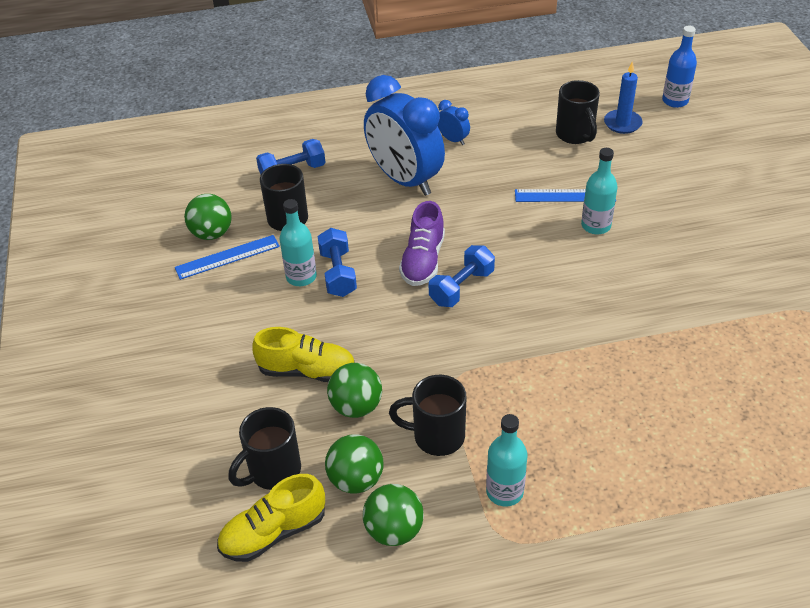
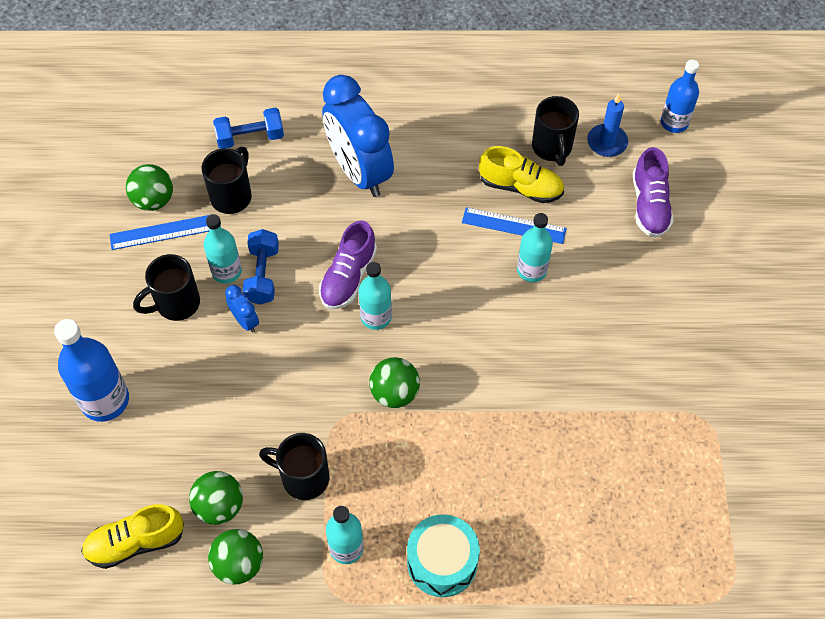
camera: 10 degrees right, 15 degrees up
black mug [229,407,301,490] -> black mug moved to [133,254,200,321]
yellow shoe [252,327,355,382] -> yellow shoe moved to [479,146,564,203]
green ball [327,363,382,418] -> green ball moved to [369,357,420,408]
blue dumbbell [429,245,495,307] -> turquoise bottle [359,262,392,330]
blue clock [437,100,470,145] -> blue clock moved to [225,285,259,333]
none -> blue bottle [54,319,129,422]
none -> turquoise drum [407,514,480,597]
none -> purple shoe [633,147,674,238]

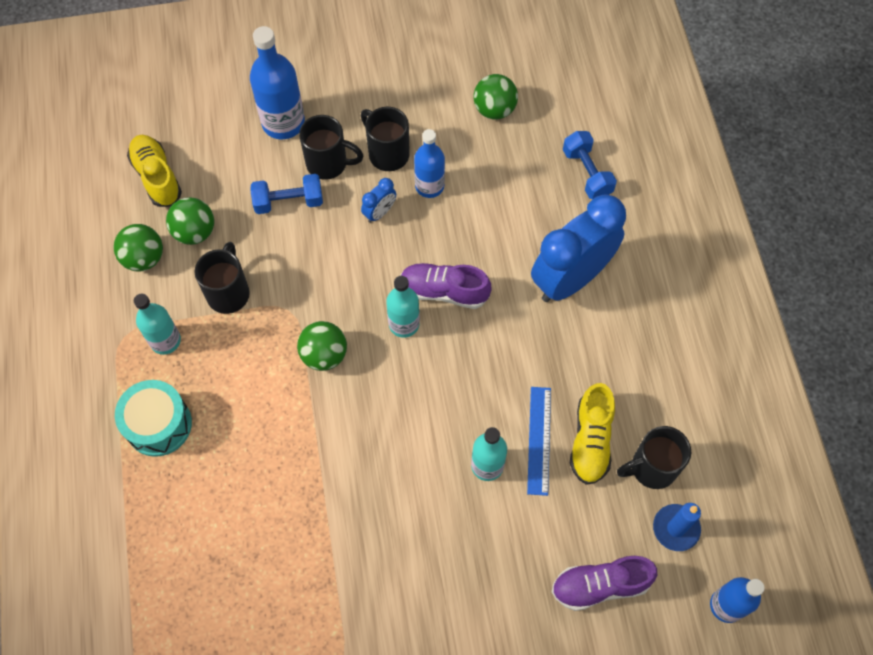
camera: 80 degrees right, 5 degrees up
blue ruler [110,215,209,250] -> none
black mug [201,147,252,214] -> black mug moved to [299,115,364,180]
turquoise bottle [203,214,242,284] -> blue bottle [414,129,445,198]
blue dumbbell [243,229,279,305] -> blue dumbbell moved to [251,174,323,214]

